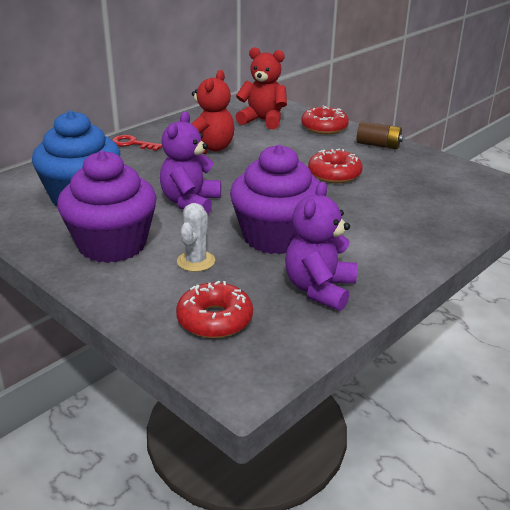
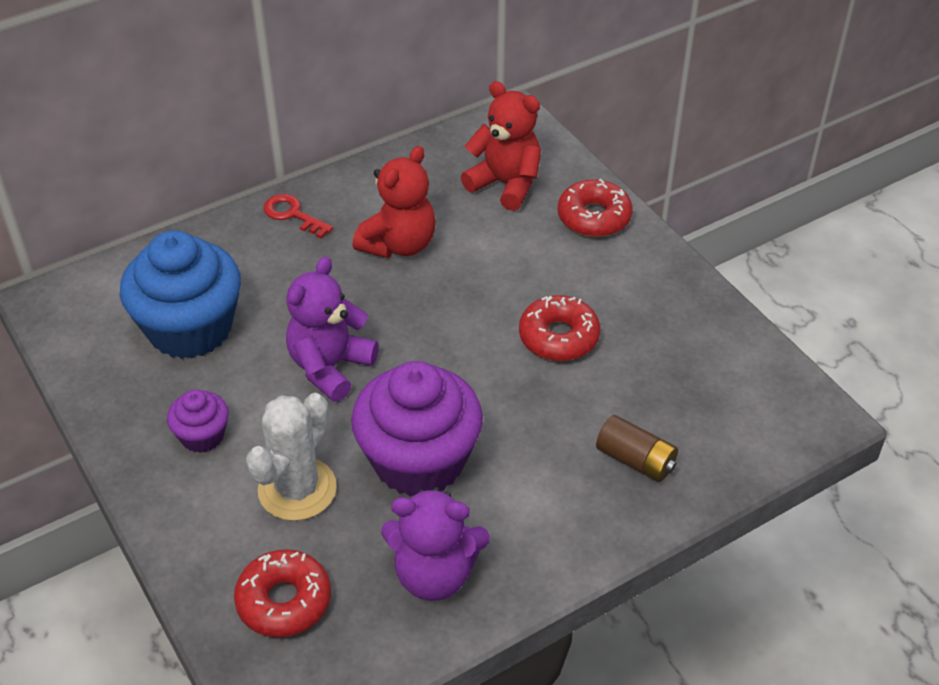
camera: 15 degrees right, 15 degrees up
purple cupcake [57,151,157,263] -> purple cupcake [167,390,229,453], size x0.48
white cactus [177,203,215,272] -> white cactus [246,393,337,521], size x1.55
purple teddy bear [285,181,357,311] -> purple teddy bear turned 120 degrees counterclockwise [381,487,490,601]
brown battery [357,121,403,149] -> brown battery moved to [596,415,678,482]

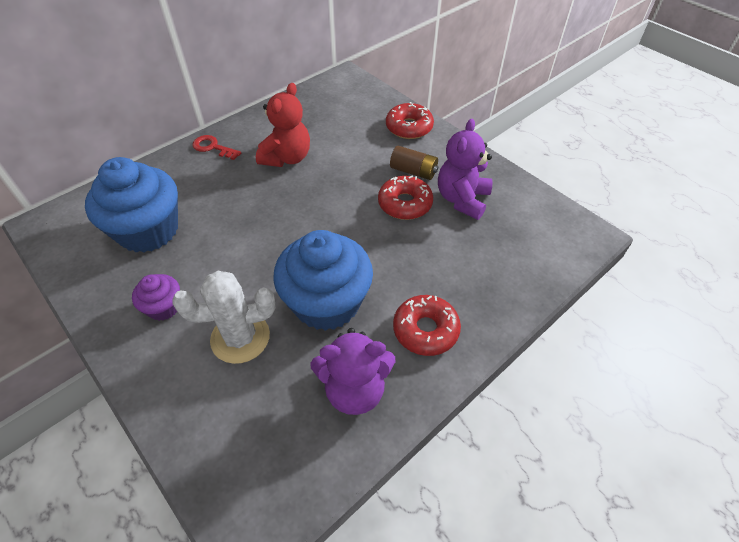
camera: 10 degrees left, 5 degrees up
red donut [234,549,331,637] -> red donut moved to [393,295,461,356]
white cactus [246,393,337,521] -> white cactus turned 60 degrees clockwise [172,271,276,364]
purple teddy bear [286,257,379,402] -> purple teddy bear moved to [438,119,492,220]
purple cupcake [351,361,483,496] -> blue cupcake [273,230,373,331]
red teddy bear [461,81,541,211] -> none
brown battery [596,415,678,482] -> brown battery moved to [390,146,438,180]

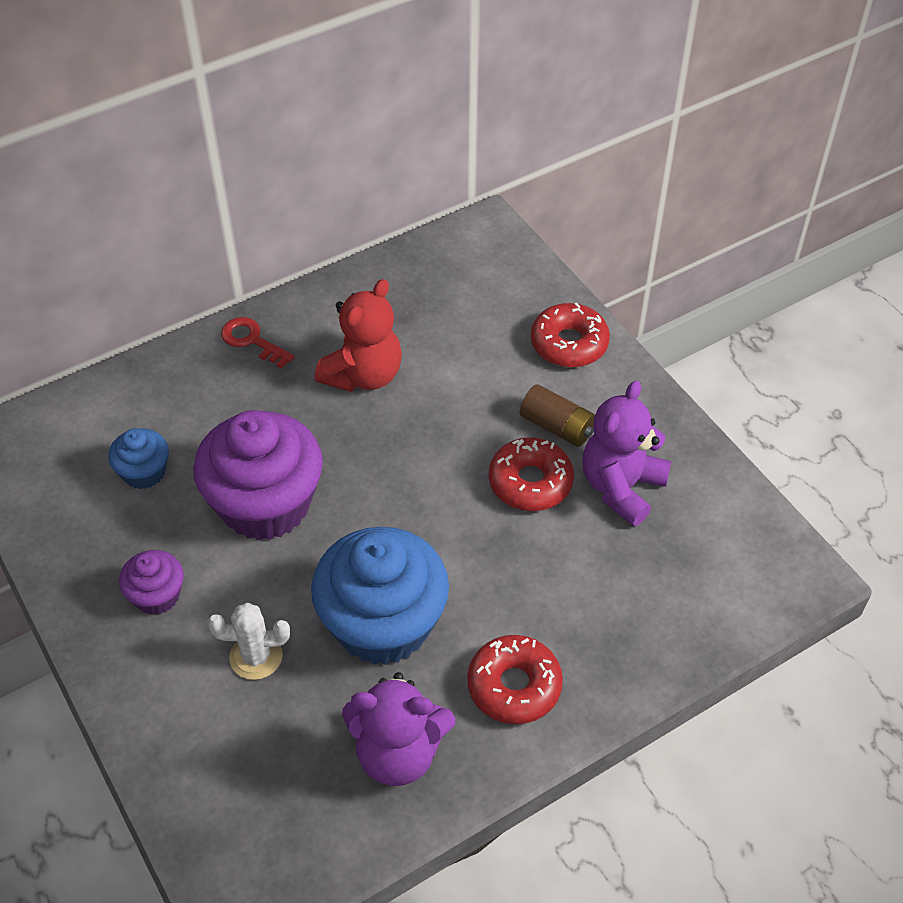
camera: 10 degrees right, 0 degrees up
blue cupcake [85,157,178,253] -> blue cupcake [108,428,169,489], size x0.48
white cactus [172,271,276,364] -> white cactus [207,603,290,680], size x0.65
none -> purple cupcake [193,410,323,541]

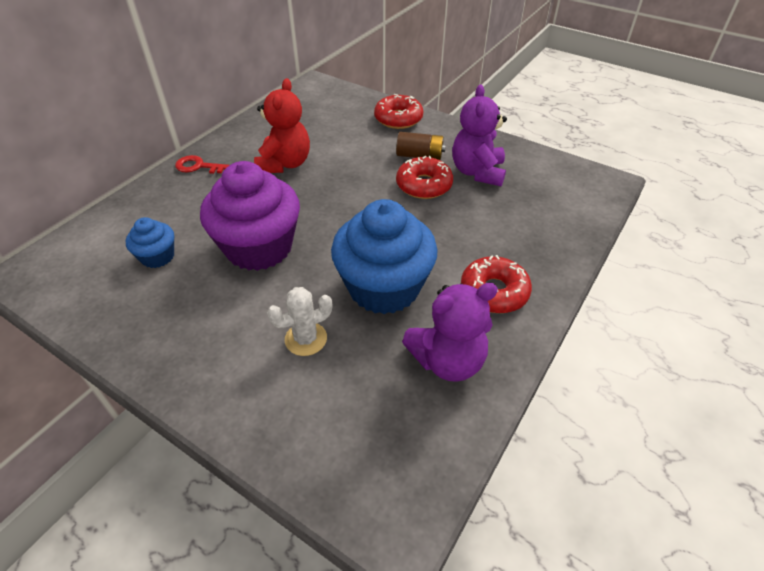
camera: 25 degrees left, 5 degrees down
purple cupcake [119,550,184,615] -> none

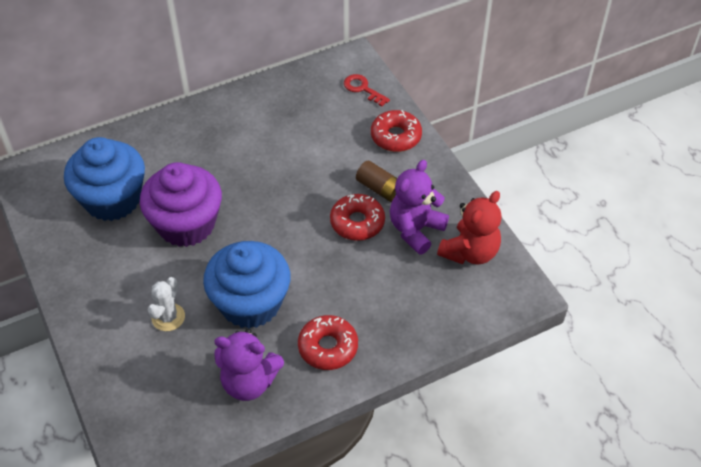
camera: 30 degrees right, 5 degrees up
blue cupcake [125,217,174,268] -> blue cupcake [64,137,145,221], size x2.07
red key [175,155,229,174] -> red key moved to [344,74,390,107]
red teddy bear [254,78,310,173] -> red teddy bear moved to [437,191,502,265]
white cactus [267,287,332,356] -> white cactus turned 75 degrees counterclockwise [148,277,185,331]

